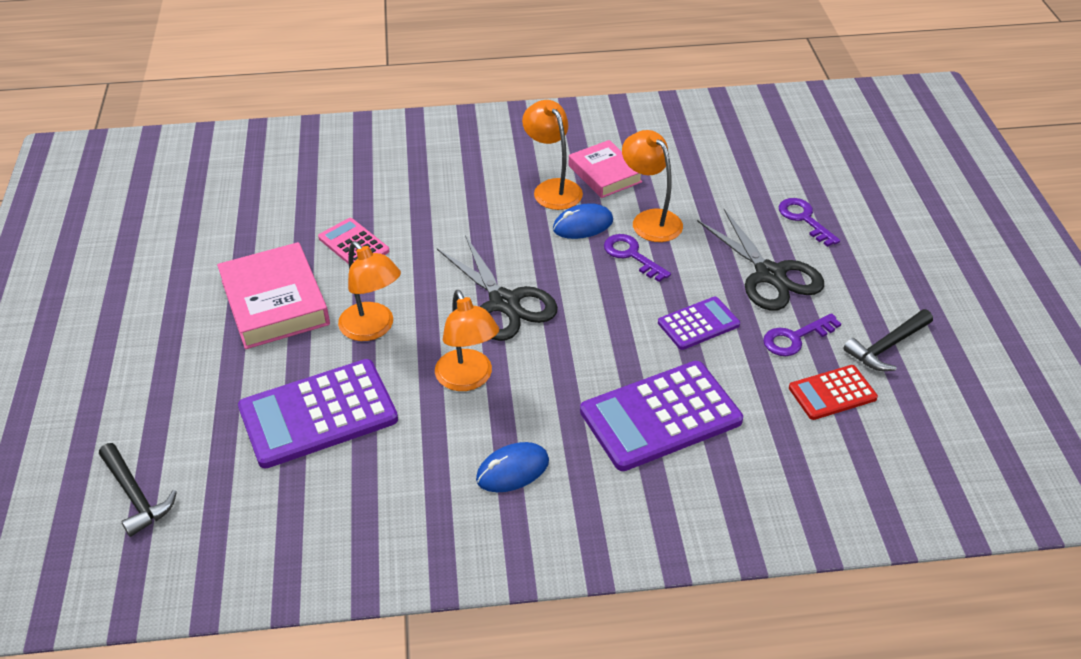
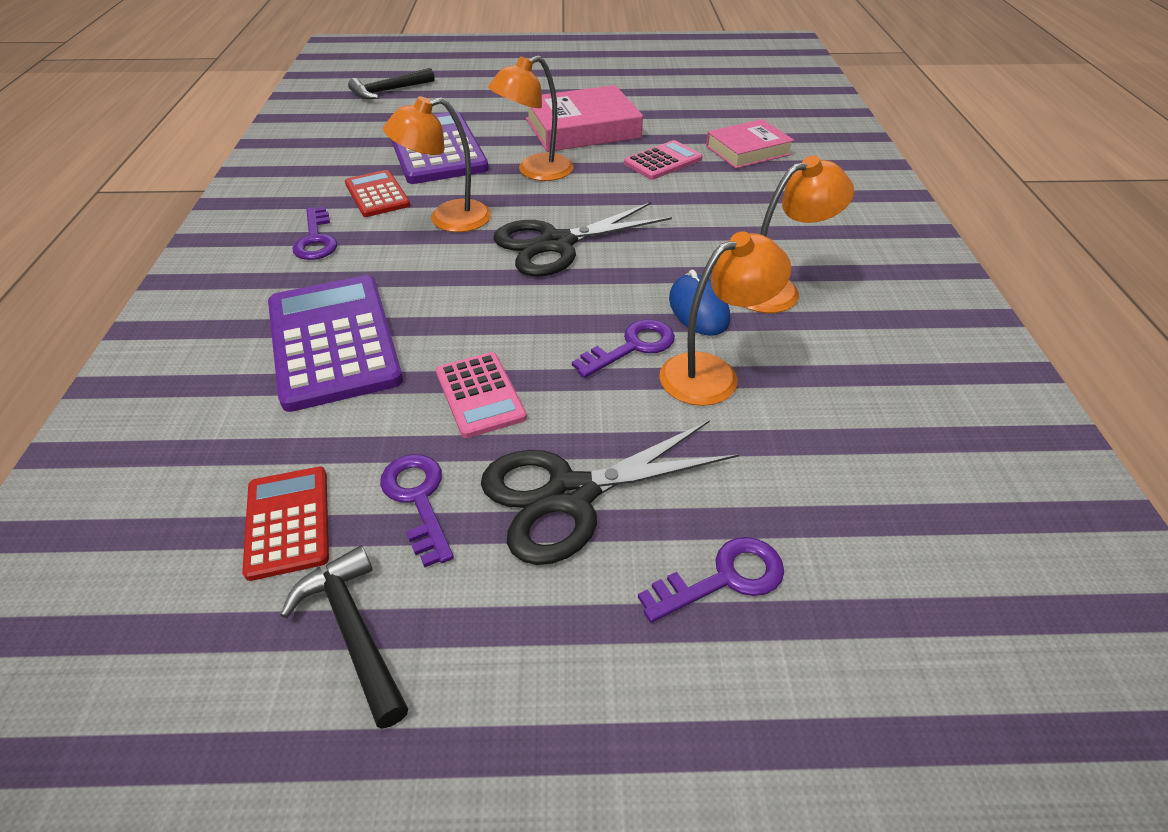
camera: 95 degrees right, 0 degrees up
blue mouse [476,442,549,492] -> purple key [293,206,337,260]
pink book [569,140,642,198] -> pink book moved to [706,119,795,169]
purple calculator [658,296,740,350] -> pink calculator [436,352,527,438]
none -> red calculator [345,170,410,217]

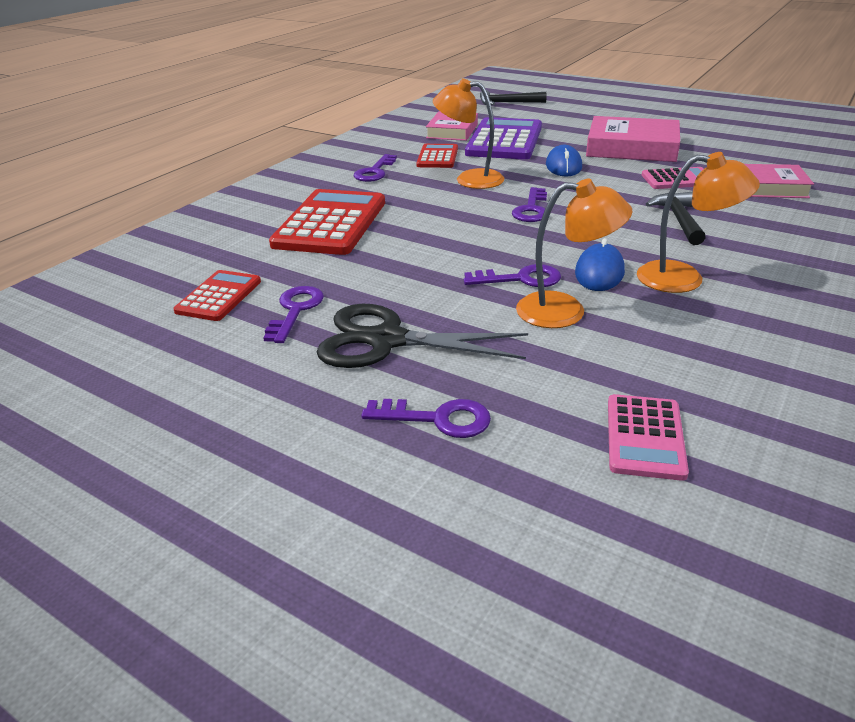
camera: 35 degrees right, 10 degrees down
purple calculator [268,275,403,412] -> red calculator [269,189,385,255]
black hammer [280,546,408,729] -> black hammer moved to [646,192,706,245]
pink calculator [436,352,527,438] -> pink calculator moved to [608,394,689,481]
orange lamp [488,55,573,181] -> blue mouse [546,145,582,177]
black scissors [493,202,672,277] -> purple key [512,187,547,222]
none -> pink book [426,111,478,141]

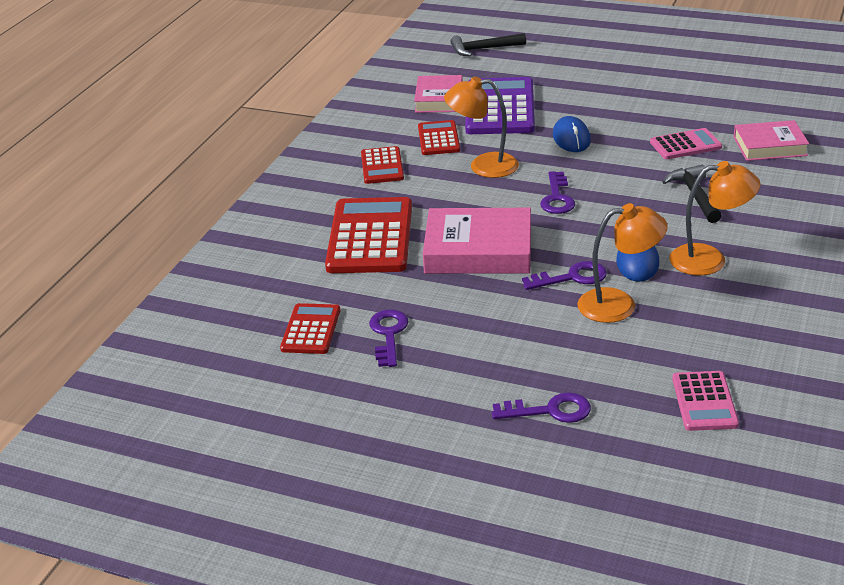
camera: 10 degrees left, 0 degrees up
black scissors [317,304,528,368] -> none
purple key [354,154,397,182] -> red calculator [361,146,404,184]
pink book [586,116,680,162] -> pink book moved to [423,208,531,274]

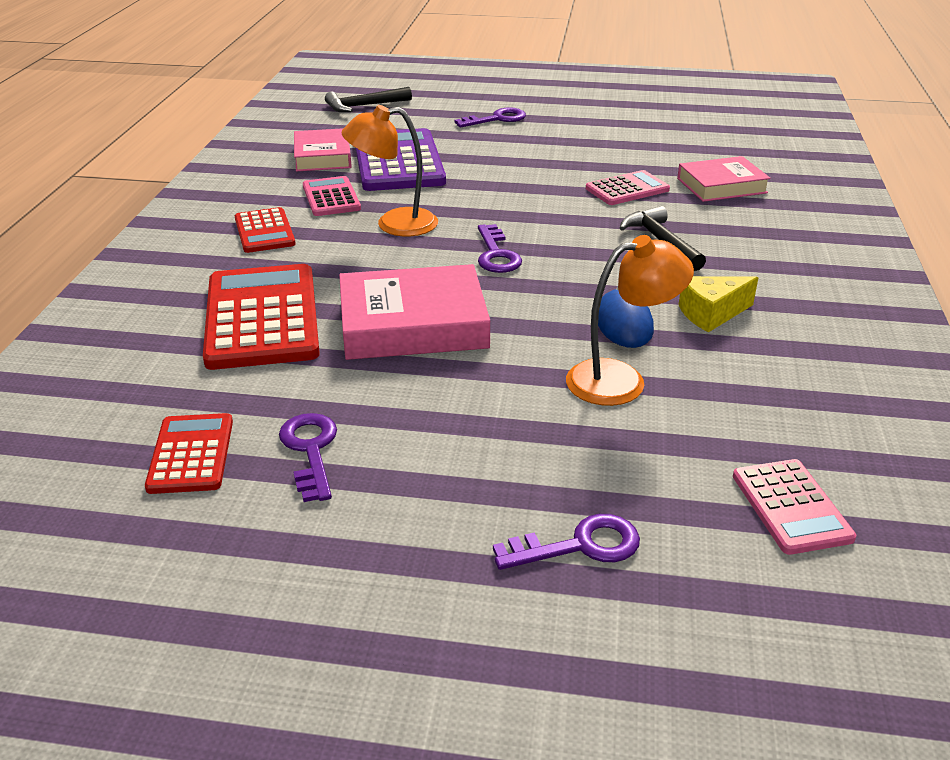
camera: 15 degrees left, 0 degrees up
red calculator [418,120,460,155] -> pink calculator [303,176,361,216]
purple key [522,261,607,290] -> purple key moved to [455,107,526,128]
blue mouse [553,116,591,152] -> none
orange lamp [669,161,761,276] -> yellow cheese [678,276,759,332]

